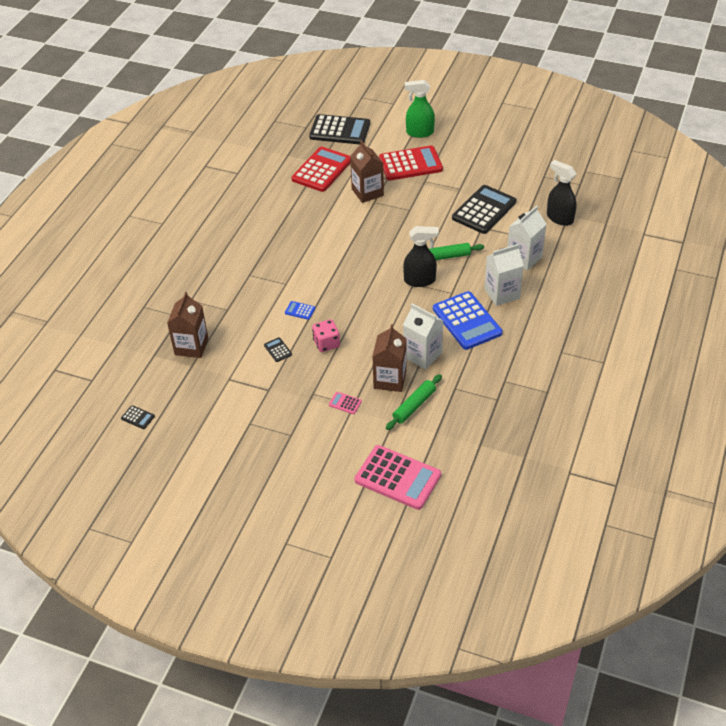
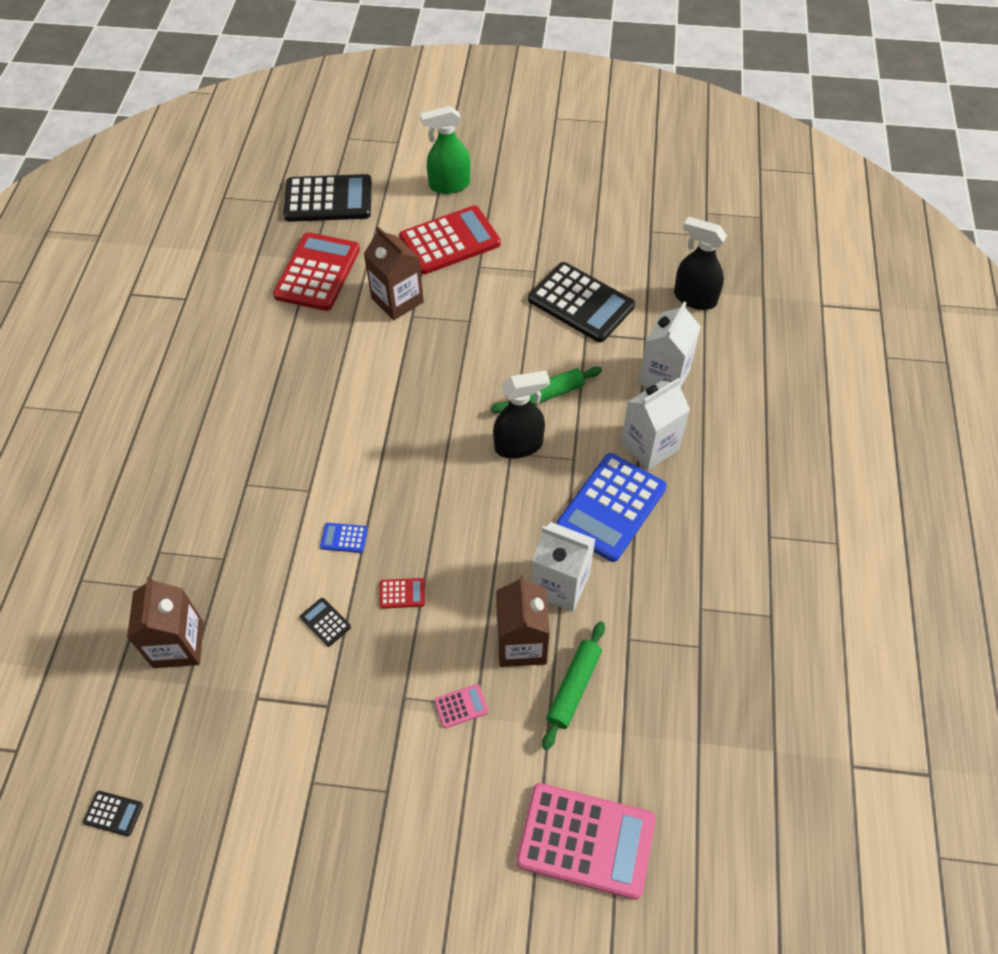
camera: 15 degrees left, 10 degrees up
pink dice [312,319,340,352] -> red calculator [380,578,425,609]
pink calculator [329,392,362,414] -> pink calculator turned 150 degrees clockwise [434,684,489,728]
blue calculator [433,291,503,350] -> blue calculator turned 75 degrees clockwise [556,453,667,562]
black calculator [452,185,516,234] -> black calculator turned 105 degrees clockwise [528,262,635,342]

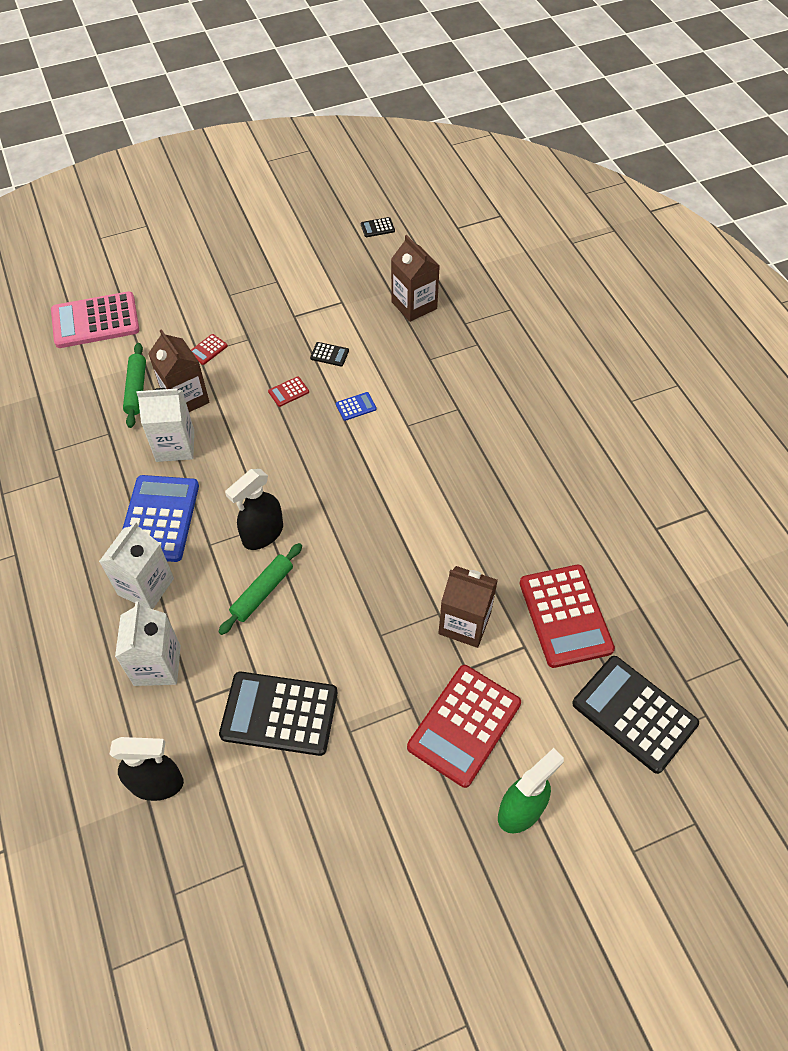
camera: 150 degrees right, 0 degrees up
black calculator [283,174,372,222] -> black calculator turned 75 degrees clockwise [572,656,699,774]
pink calculator [434,684,489,728] -> red calculator [191,334,228,365]

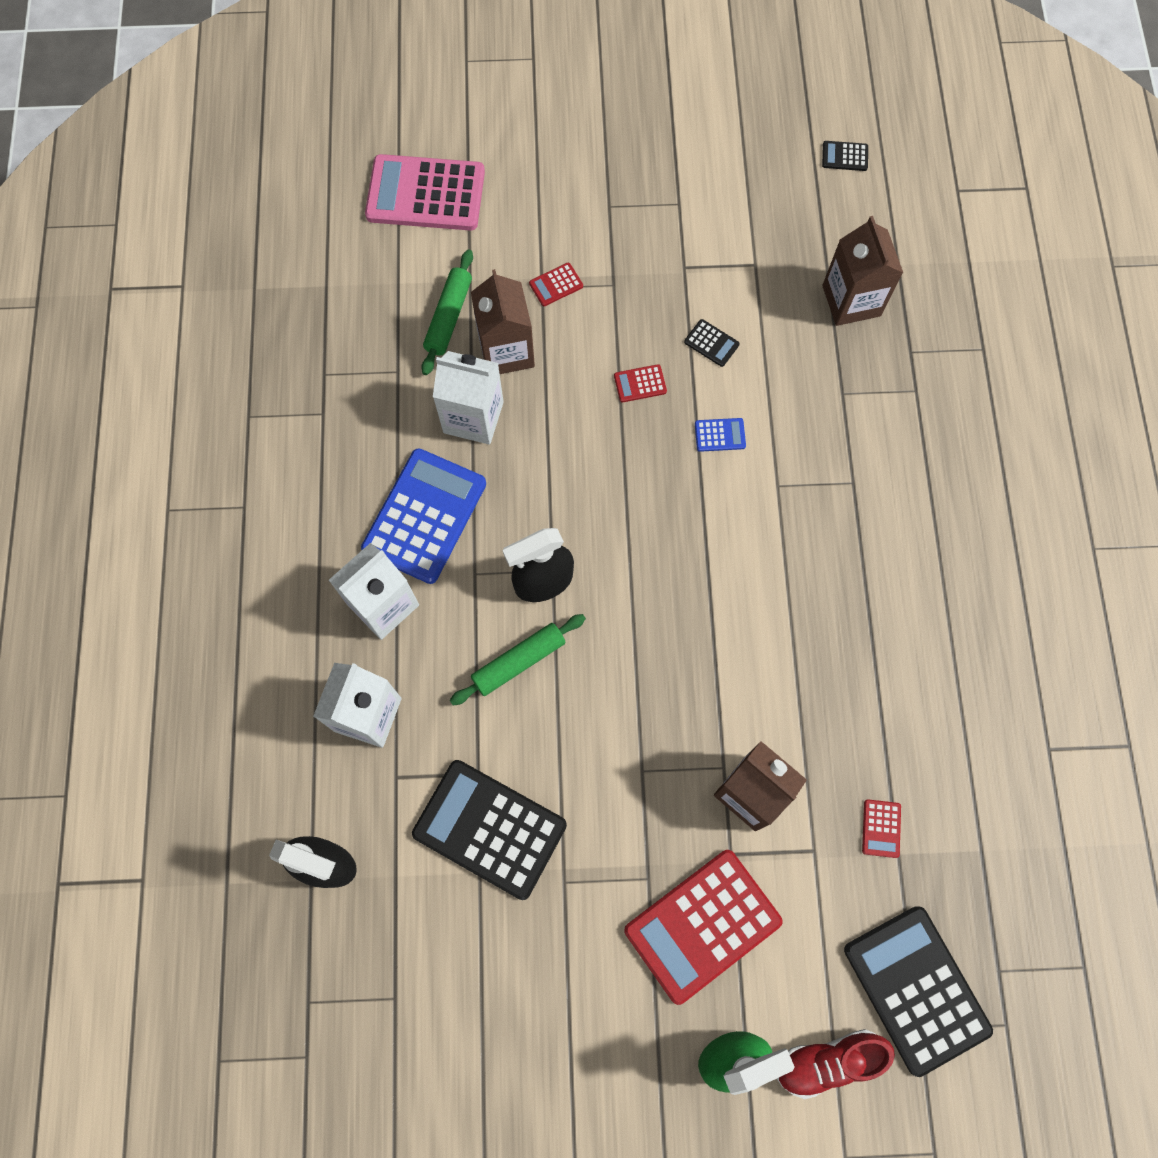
camera: 20 degrees right, 15 degrees up
red calculator [520,565,615,668] -> red calculator [862,799,901,858], size x0.41
none -> red shoe [777,1029,895,1099]

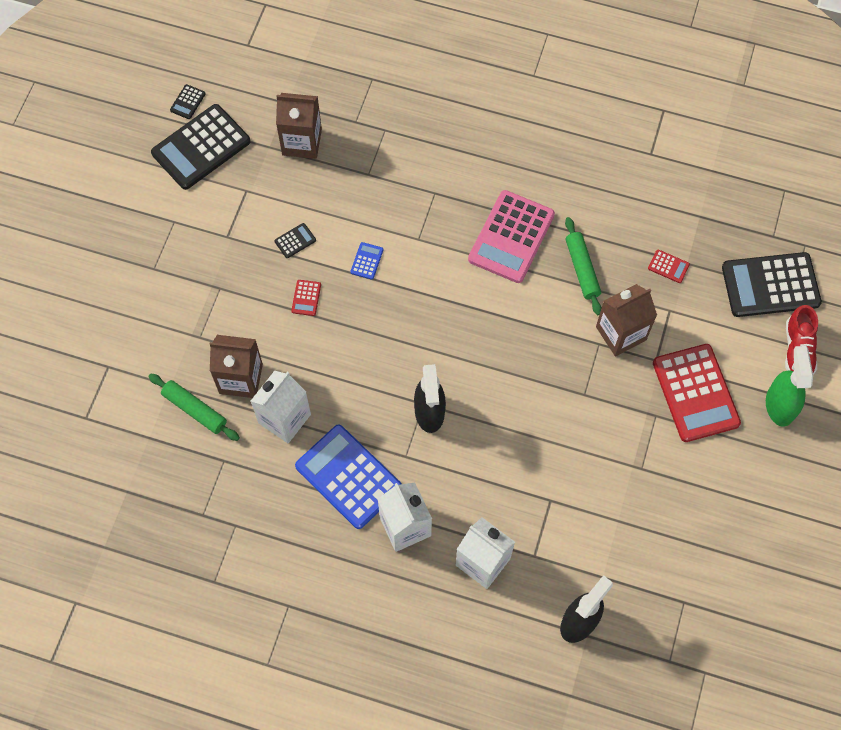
camera: 70 degrees left, 5 degrees down
pink calculator [365,154,485,231] -> pink calculator moved to [468,190,555,283]
black calculator [412,760,567,900] -> black calculator moved to [151,104,251,190]
green rolling pin [450,614,586,705] -> green rolling pin moved to [565,217,602,315]
red calculator [529,263,583,306] -> none

